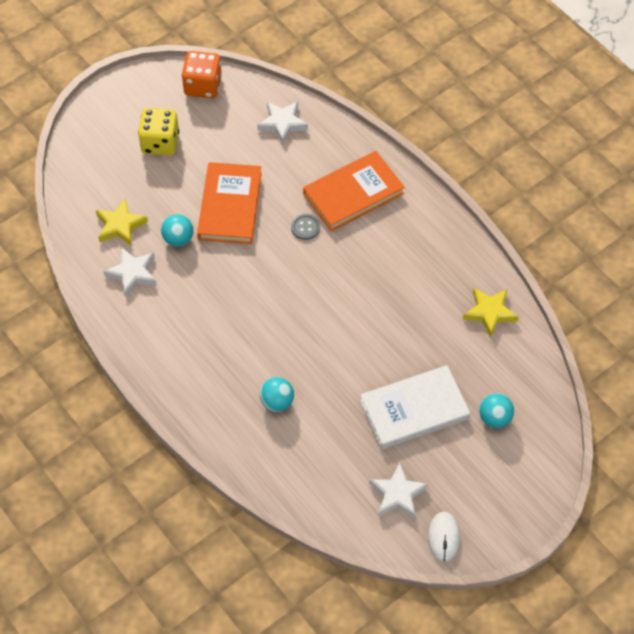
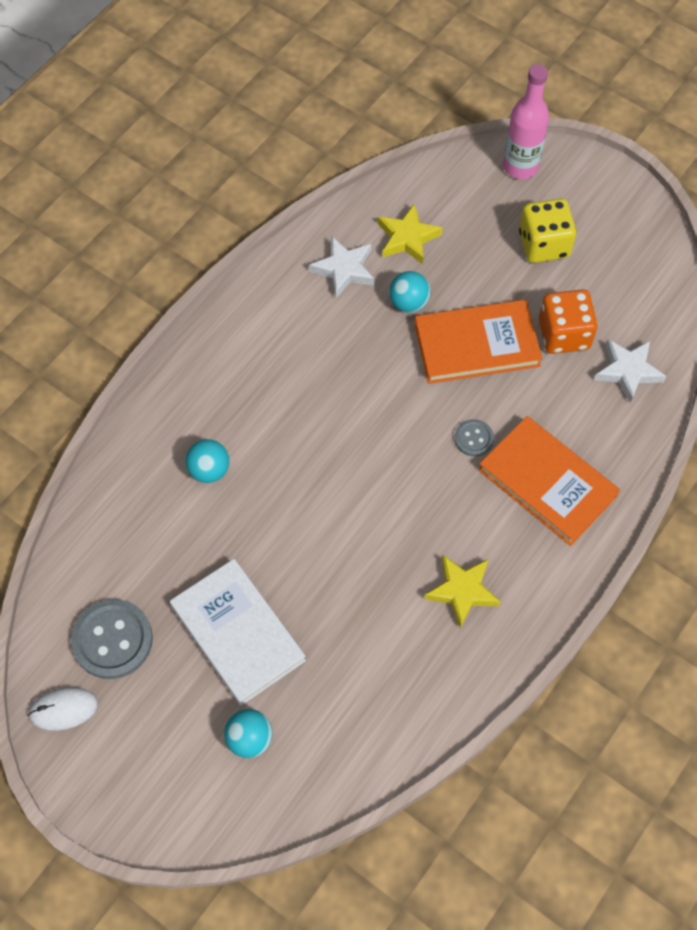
camera: 75 degrees right, 5 degrees up
orange dice [182,51,222,98] -> orange dice moved to [539,290,598,354]
white star [369,463,428,519] -> grey button [71,599,153,679]
yellow star [463,288,519,338] -> yellow star moved to [424,555,500,628]
none -> pink bottle [503,64,549,179]

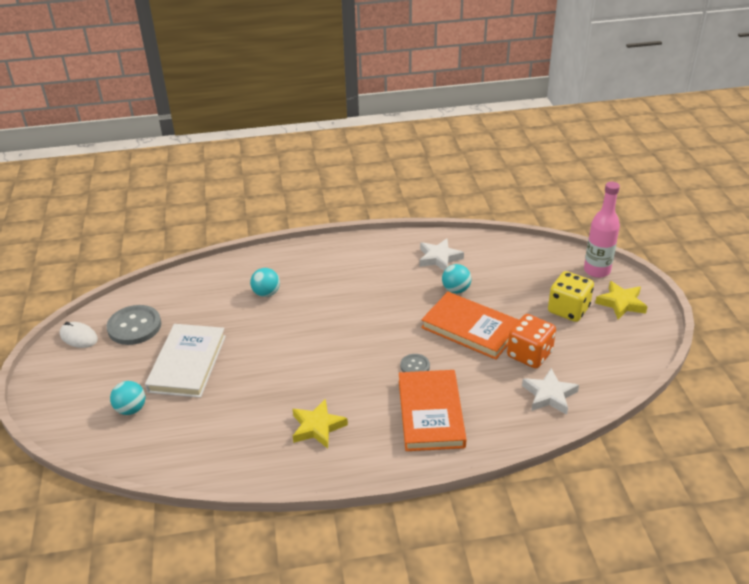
camera: 45 degrees right, 25 degrees down
yellow star [378,203,443,264] -> yellow star moved to [595,281,647,319]

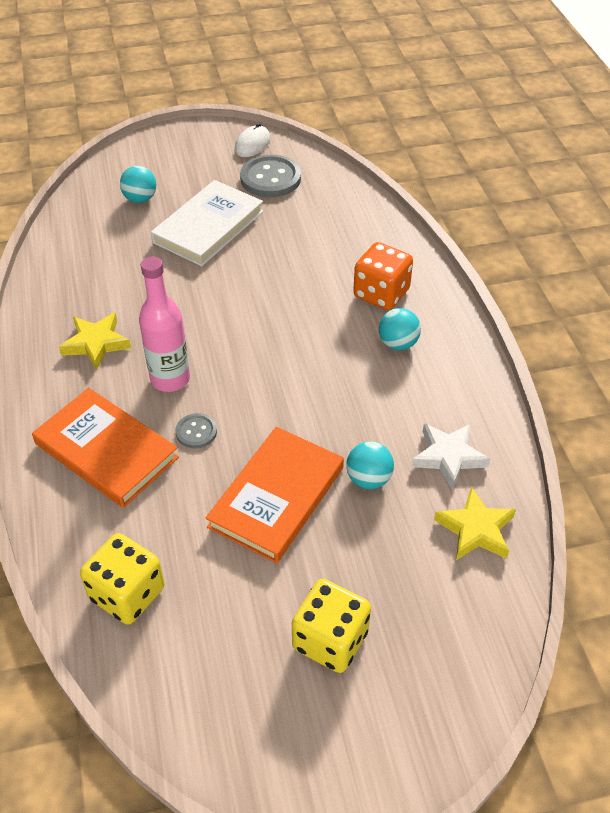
camera: 85 degrees right, 10 degrees up
white book [145,324,226,398] -> white book turned 60 degrees counterclockwise [151,180,264,266]
turquoise ball [250,268,280,297] -> turquoise ball moved to [379,308,421,350]
orange book [399,370,467,451] -> orange book turned 45 degrees clockwise [32,388,179,508]
orange dice [507,314,556,368] -> orange dice moved to [353,242,413,310]
white star [522,368,579,415] -> yellow dice [80,533,165,625]
pink bottle [584,182,620,278] -> pink bottle moved to [139,256,190,392]
yellow star [595,281,647,319] -> yellow star moved to [434,487,516,560]

